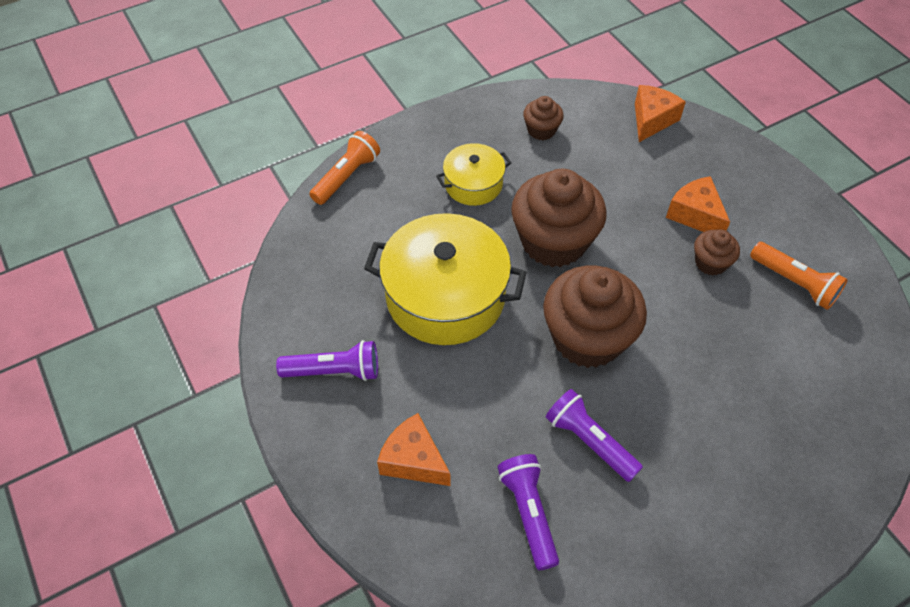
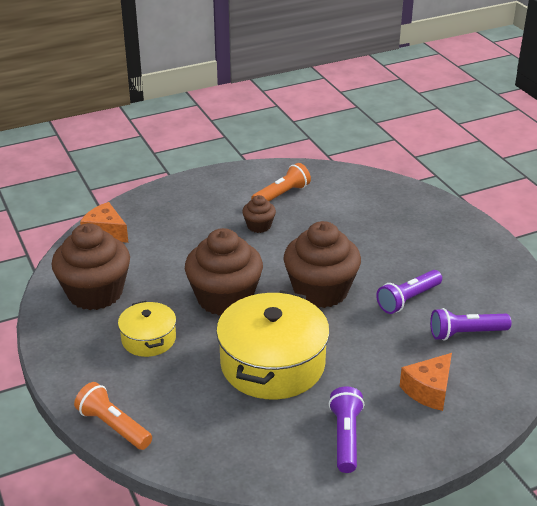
camera: 85 degrees left, 20 degrees down
brown cupcake [523,96,564,140] -> brown cupcake [51,223,130,310], size x2.08
orange cheese [666,176,730,232] -> none

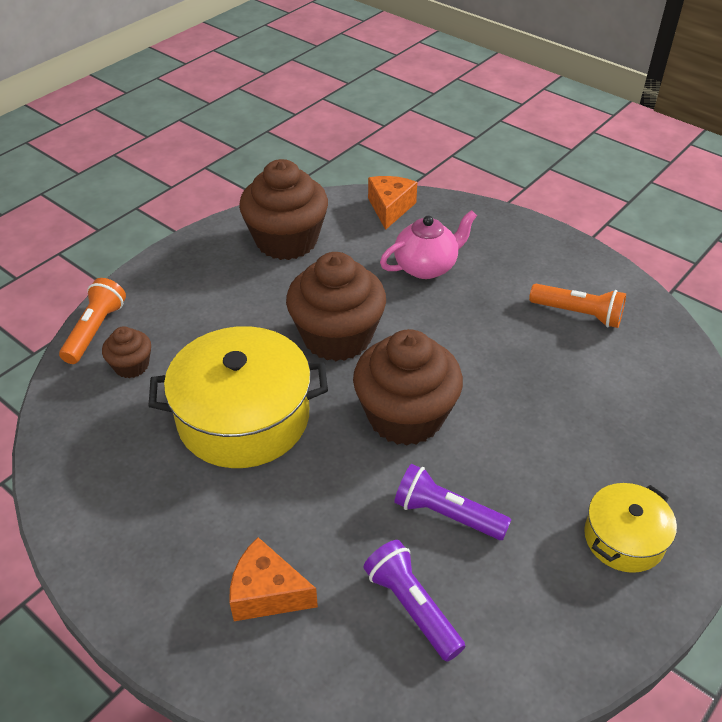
camera: 65 degrees right, 10 degrees up
yellow pot [118,301,176,357] -> yellow pot moved to [584,483,677,573]
brown cupcake [242,195,276,233] -> brown cupcake moved to [102,326,151,378]
purple flashlight [329,386,364,473] -> none
none -> pink teapot [380,210,477,279]

